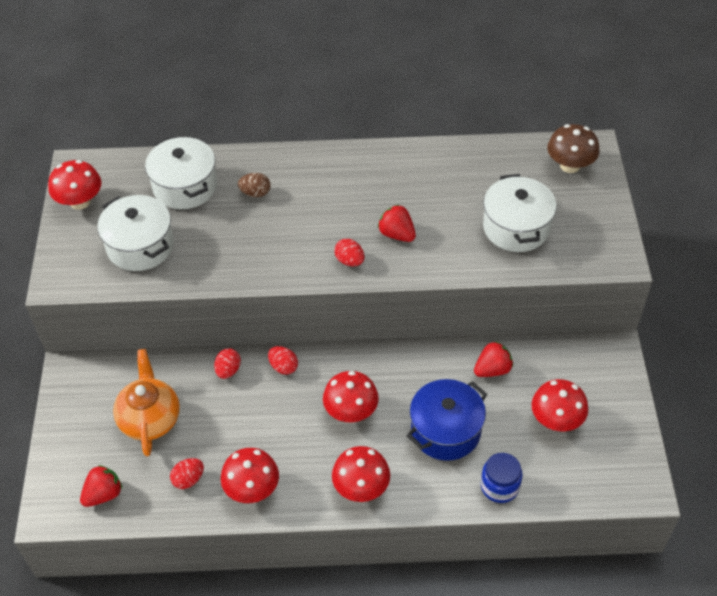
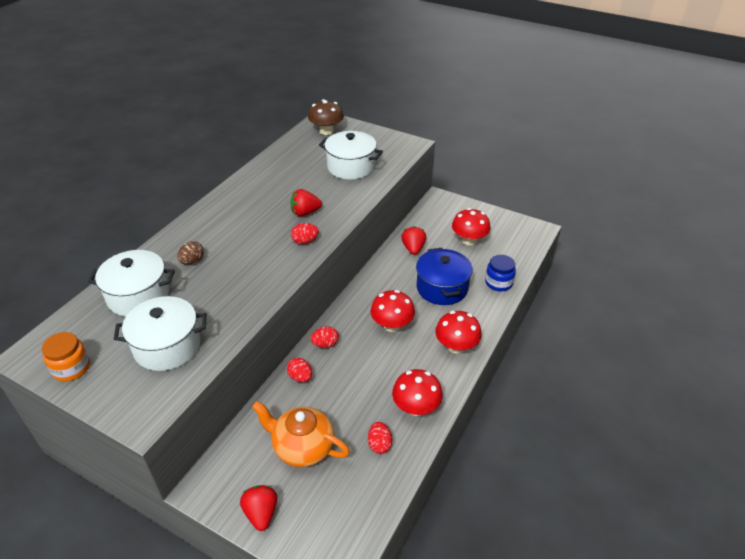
camera: 60 degrees left, 10 degrees down
red mushroom [48,160,101,210] -> orange jar [42,332,90,381]
red strawberry [80,465,123,507] -> red strawberry moved to [240,485,277,531]

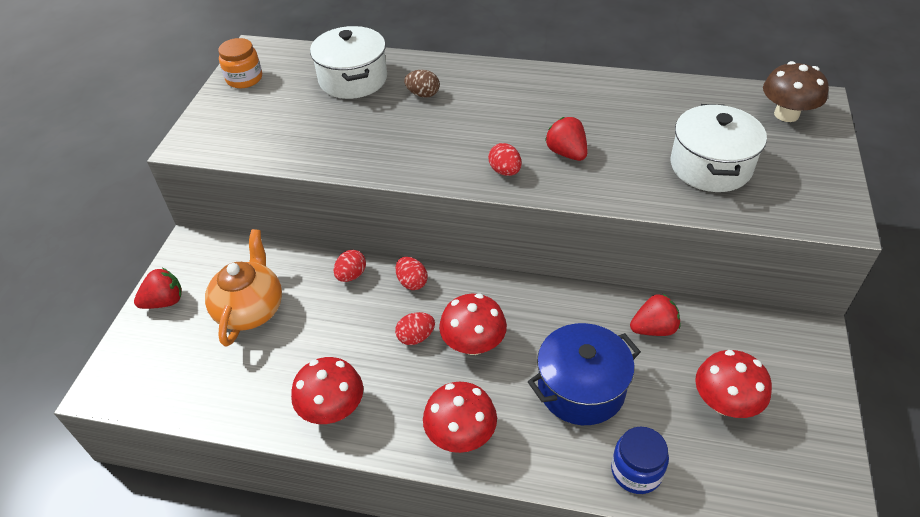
camera: 75 degrees right, 5 degrees up
white pot [114,296,206,371] -> none
red egg [368,422,392,454] -> red egg moved to [395,312,435,345]

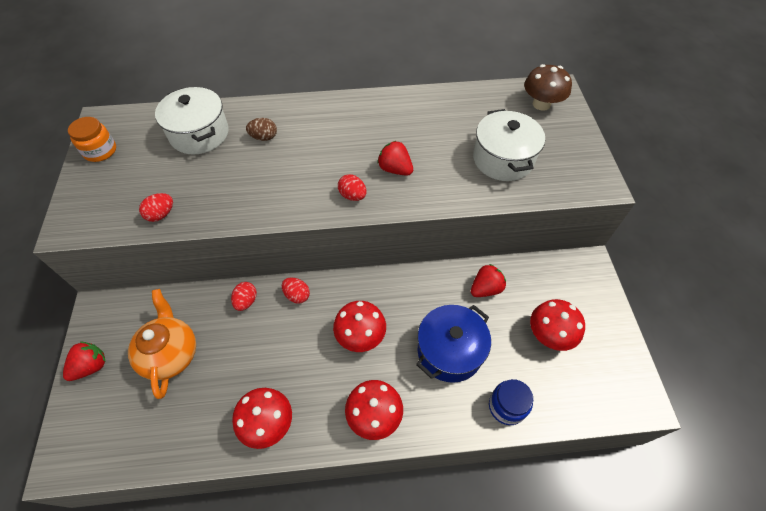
camera: 20 degrees left, 10 degrees up
red egg [395,312,435,345] -> red egg moved to [139,193,173,222]

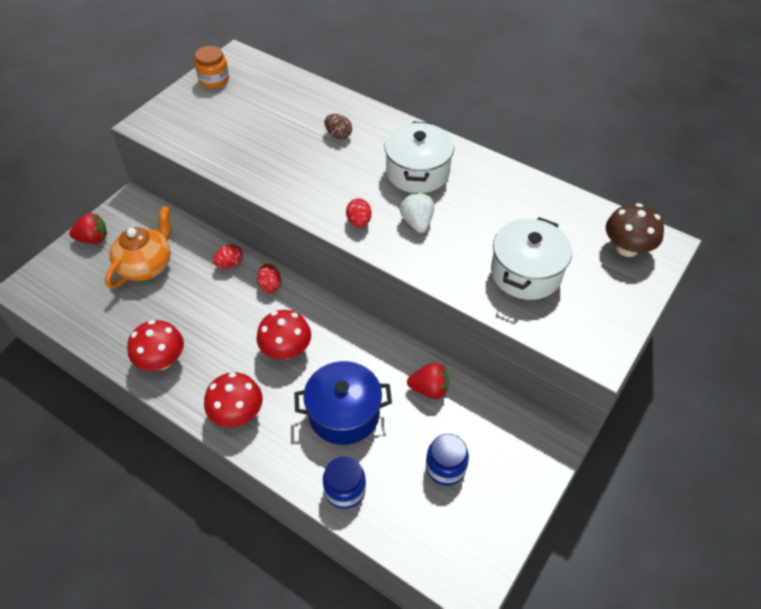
camera: 40 degrees right, 5 degrees down
red egg [139,193,173,222] -> none
white pot [155,87,229,155] -> white pot moved to [384,122,454,193]
red strawberry [377,141,413,176] -> white strawberry [400,192,434,233]
red mushroom [530,299,585,351] -> blue jar [426,434,469,486]

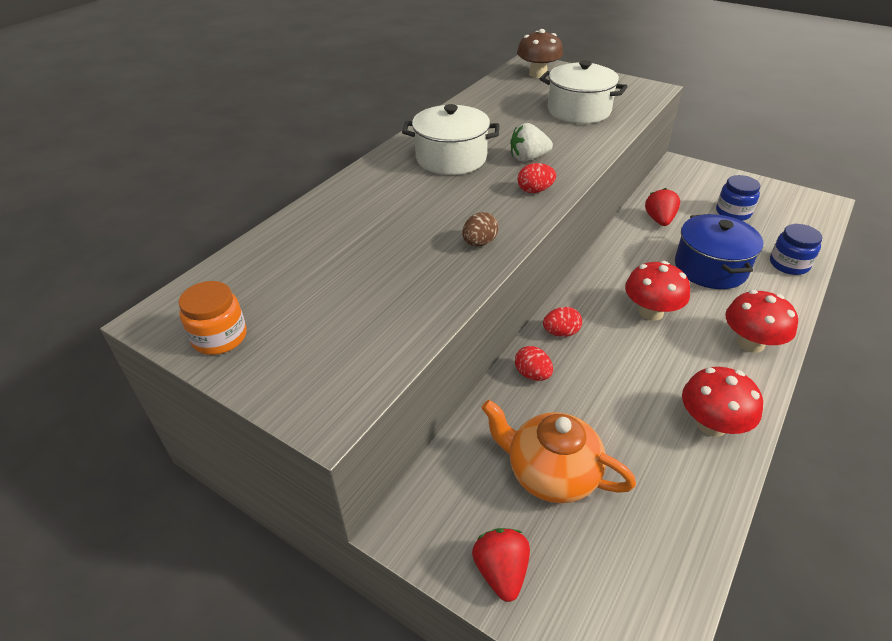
camera: 90 degrees left, 10 degrees down
brown egg [324,114,352,139] -> brown egg moved to [462,212,499,246]

